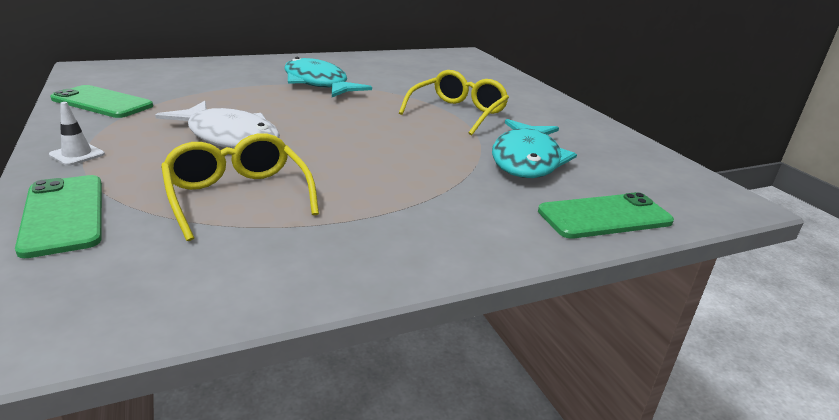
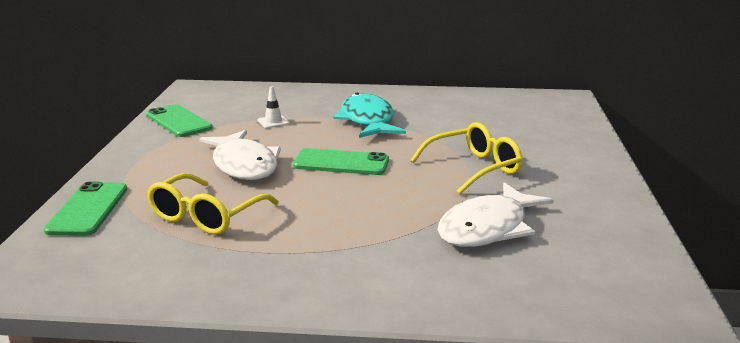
camera: 30 degrees right, 5 degrees down
white traffic cone [49,102,105,166] -> white traffic cone moved to [258,86,290,128]
yellow glasses [161,133,319,241] -> yellow glasses turned 150 degrees counterclockwise [147,173,279,235]
turquoise fish [492,119,577,178] -> white fish [437,182,554,247]
green phone [538,192,674,239] -> green phone moved to [293,148,389,175]

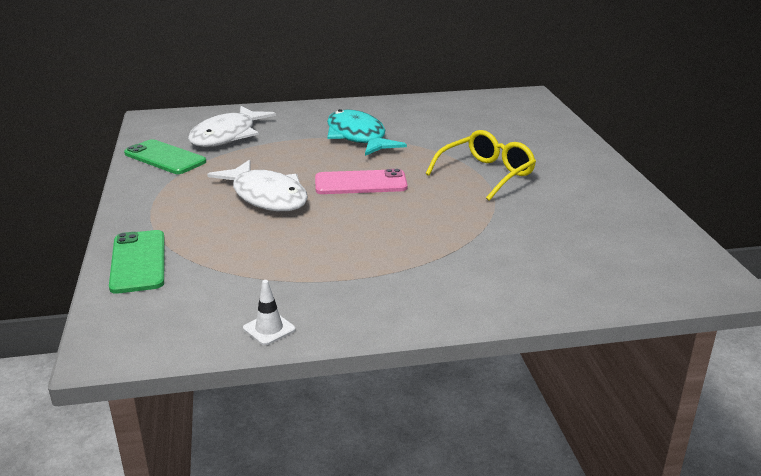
camera: 15 degrees left, 5 degrees up
yellow glasses [147,173,279,235] -> none
white traffic cone [258,86,290,128] -> white traffic cone moved to [243,280,295,345]
green phone [293,148,389,175] -> pink phone [315,169,408,194]
white fish [437,182,554,247] -> white fish moved to [188,106,276,147]

